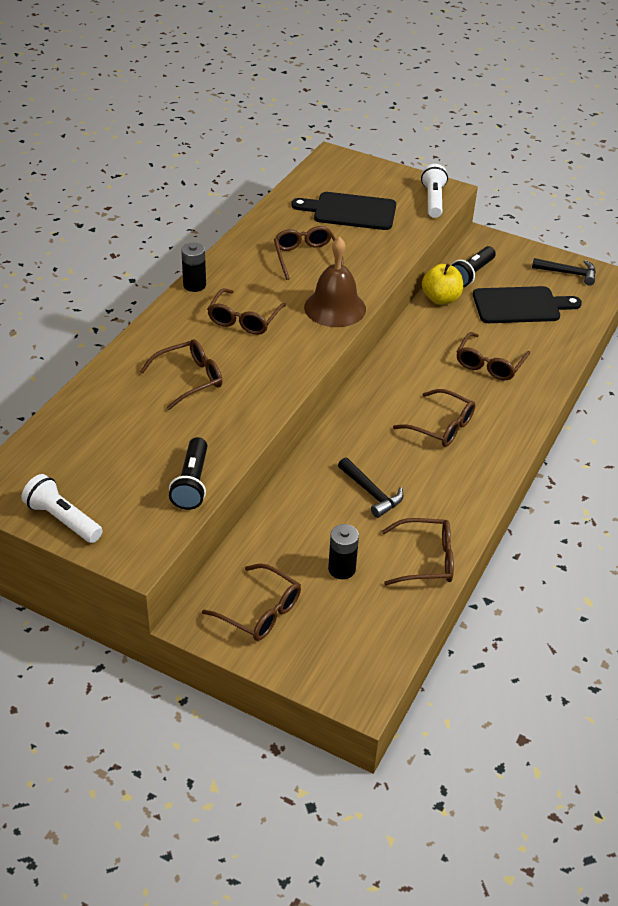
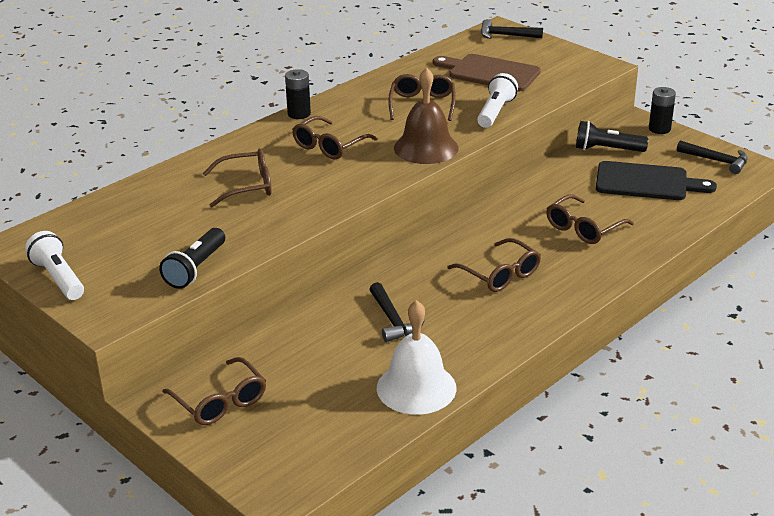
camera: 20 degrees right, 10 degrees down
black cutting board [291,192,396,230] -> brown cutting board [433,54,541,91]
black battery [328,524,359,579] -> black battery moved to [649,87,676,134]
brown glasses [382,518,454,585] -> white bell [377,300,456,415]
white flashlight [421,164,448,218] -> white flashlight moved to [477,73,518,128]
yellow apple [422,263,463,305] -> none
black flashlight [451,246,496,287] -> black flashlight turned 45 degrees clockwise [576,121,648,152]
none -> black hammer [481,19,543,39]

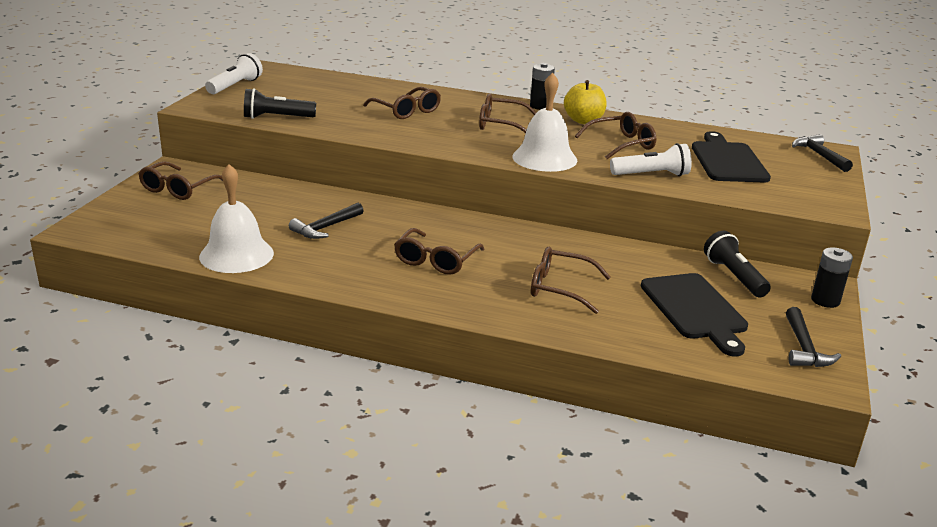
camera: 60 degrees right, 5 degrees down
brown bell [394,67,459,164] -> white bell [512,72,577,172]
brown cutting board [433,54,541,91] -> black cutting board [692,131,771,182]
none -> yellow apple [564,80,607,124]

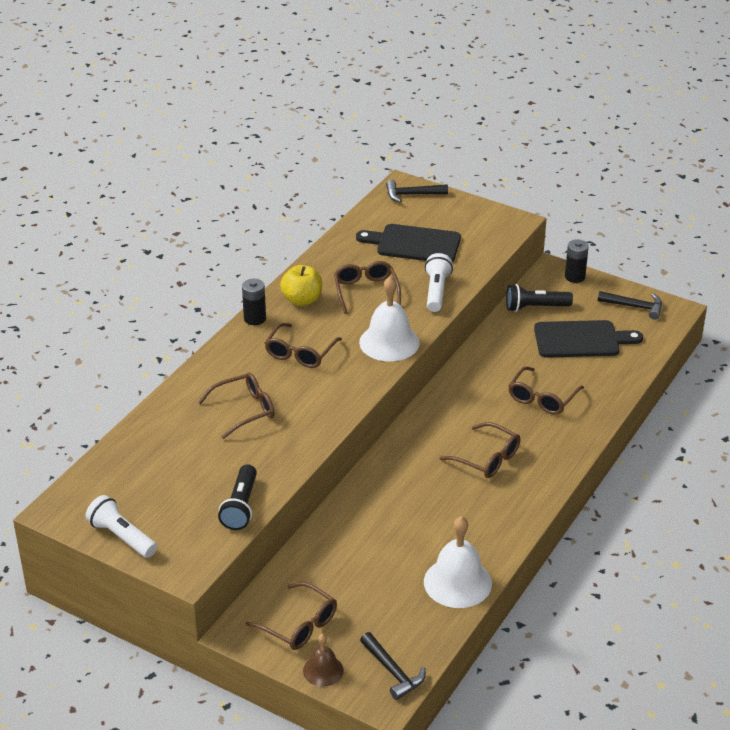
camera: 75 degrees left, 10 degrees up
black hammer [289,203,364,239] -> black hammer moved to [360,632,426,700]
none -> brown bell [303,634,344,687]

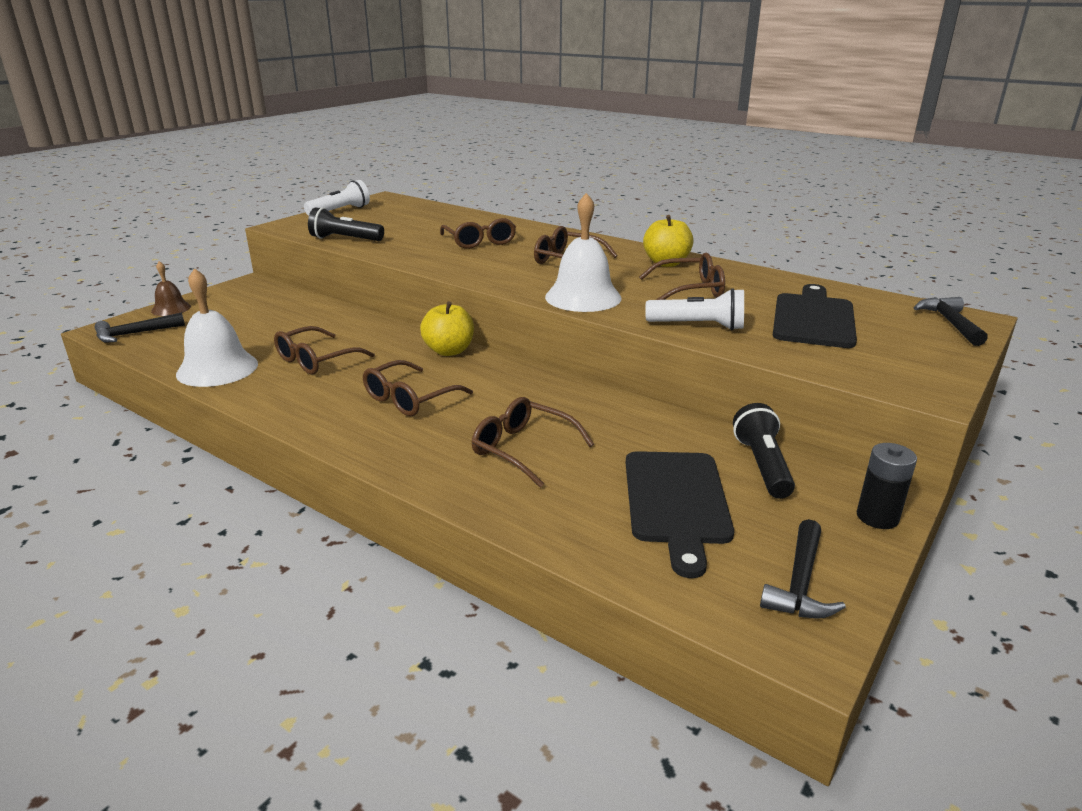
camera: 95 degrees right, 10 degrees down
black battery [242,279,266,325] -> none
brown glasses [246,582,337,650] -> brown glasses moved to [274,326,375,375]
none -> yellow apple [420,301,474,356]

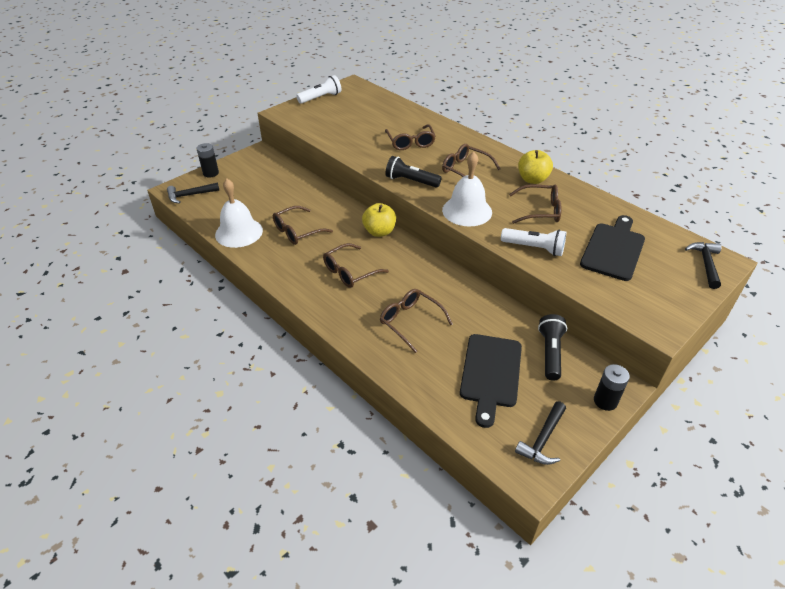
camera: 10 degrees right, 15 degrees up
brown bell [151,261,191,316] -> black battery [196,143,219,177]
black flashlight [308,207,384,241] -> black flashlight moved to [385,156,442,188]

